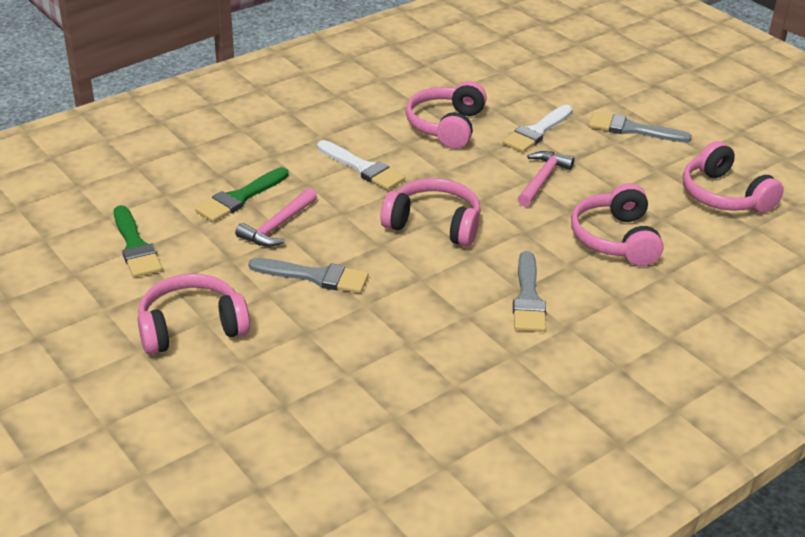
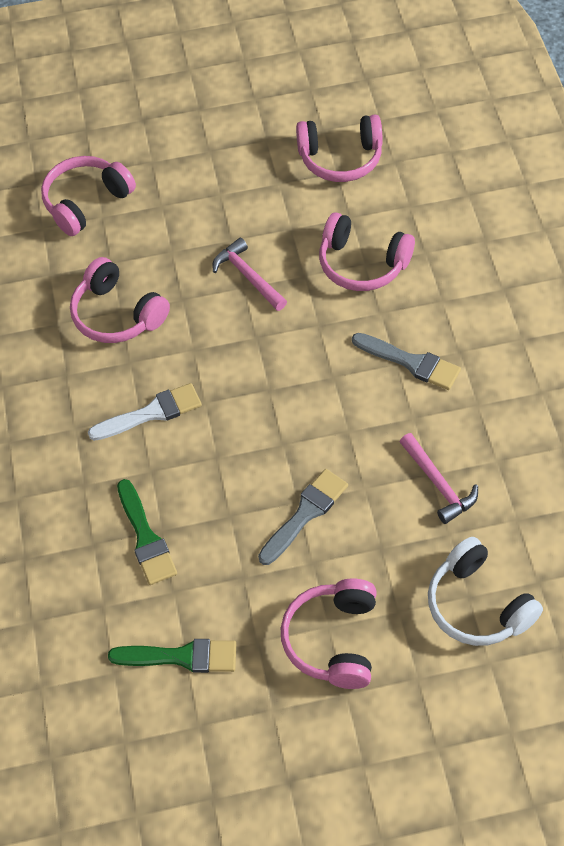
camera: 60 degrees left, 20 degrees up
pink hammer [235,188,317,247] -> pink hammer moved to [400,433,478,524]
pink headphones [381,178,481,247] -> pink headphones moved to [41,156,136,236]
white brush [503,105,573,152] -> none
grey brush [589,112,692,143] -> none
none -> white headphones [428,537,543,646]

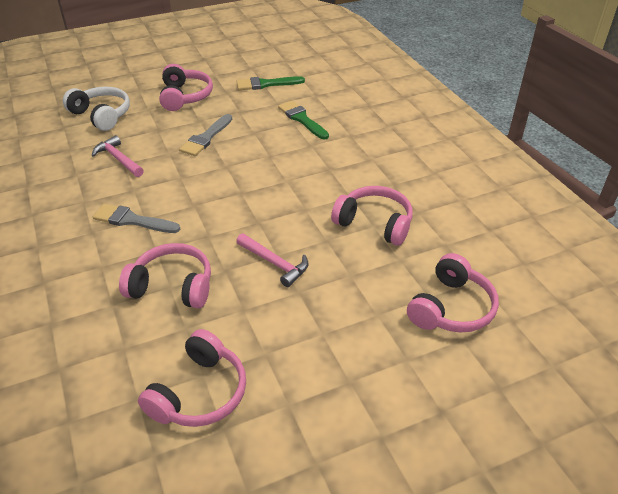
camera: 165 degrees right, 15 degrees down
white brush [88,383,202,441] -> none
pink headphones [296,114,383,182] -> pink headphones turned 135 degrees clockwise [138,329,246,427]

